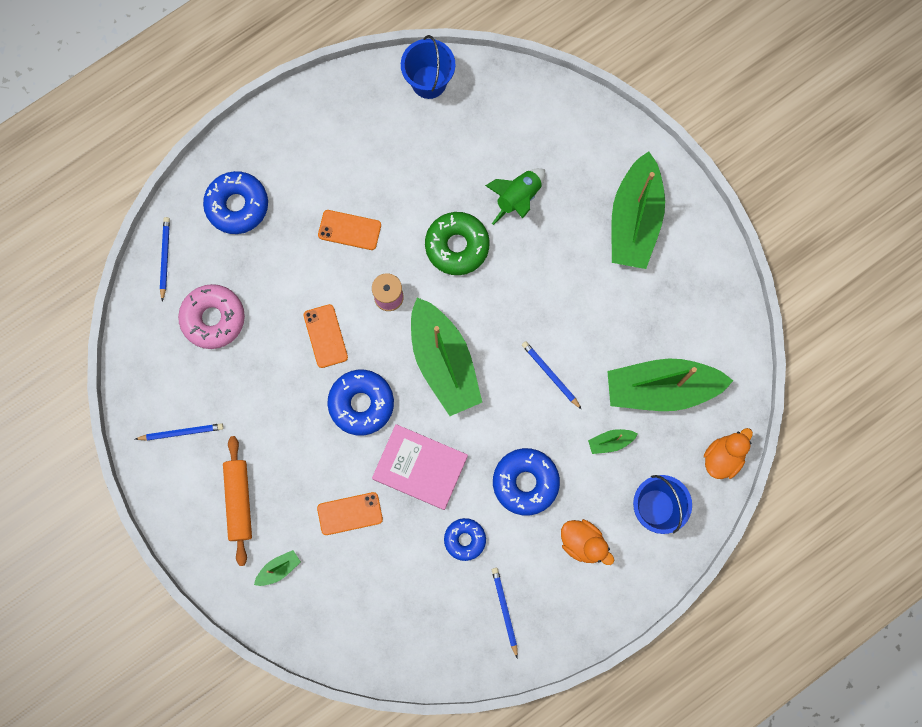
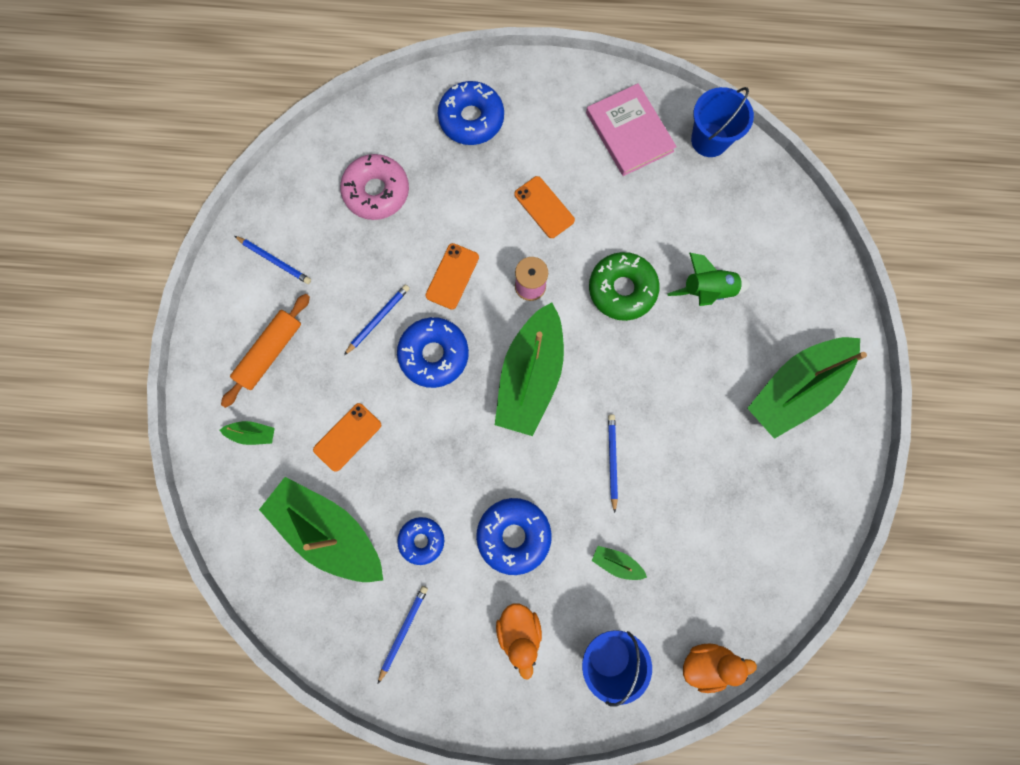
camera: 40 degrees right, 0 degrees up
blue pencil [160,217,170,302] -> blue pencil moved to [344,285,410,355]
orange phone [317,492,383,535] -> orange phone turned 75 degrees counterclockwise [313,403,381,472]
pink book [372,424,468,510] -> pink book moved to [586,83,677,176]
green boat [607,358,733,411] -> green boat moved to [259,477,383,582]

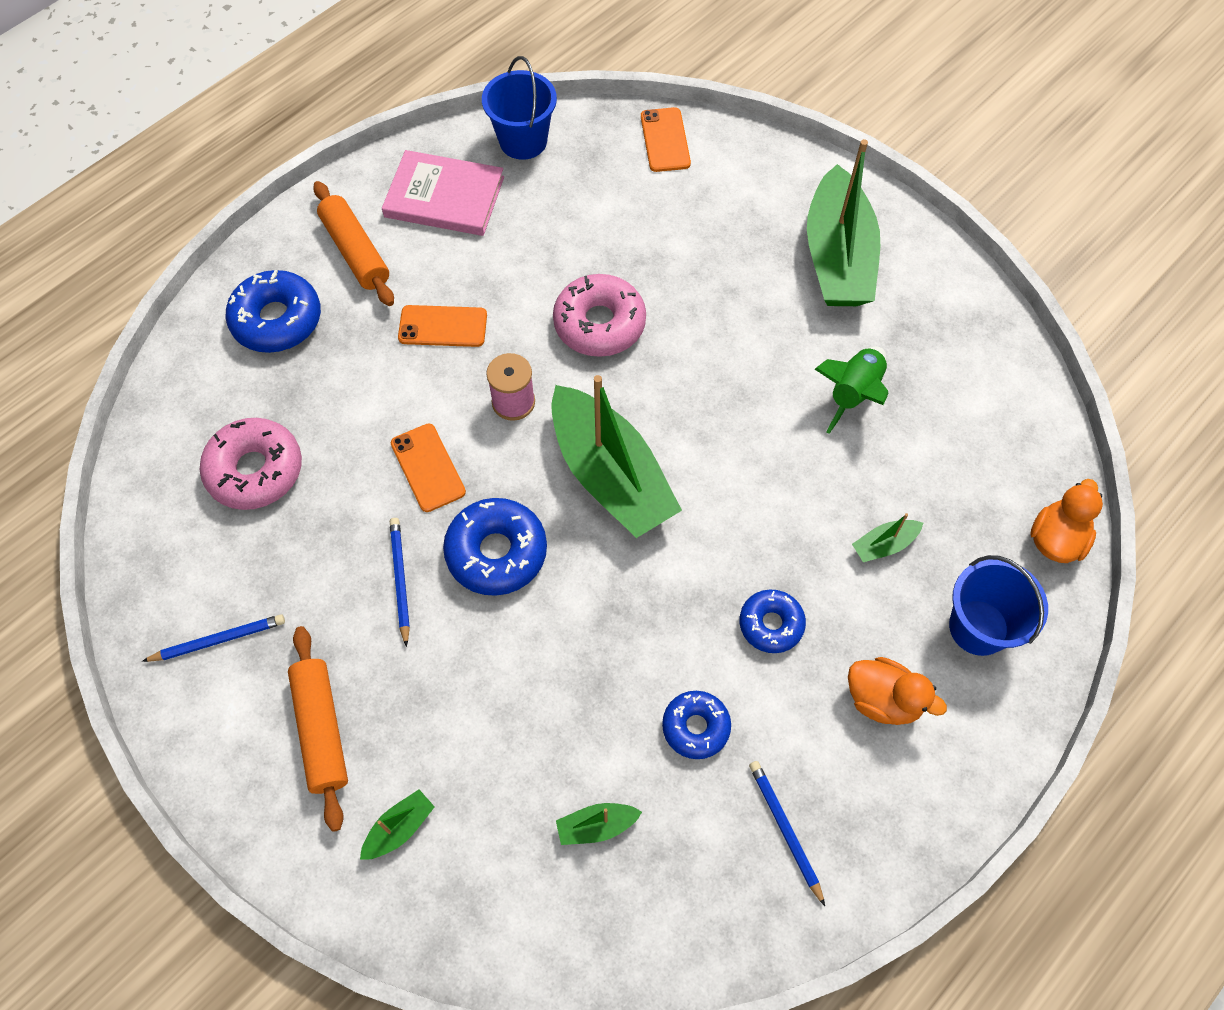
camera: 50 degrees left, 15 degrees down
green boat [259,477,383,582] -> green boat [556,803,642,845], size x0.40
orange phone [313,403,381,472] -> orange phone moved to [641,107,691,172]
blue donut [476,498,552,575] -> blue donut [740,589,806,653], size x0.62
green donut [589,252,660,321] -> pink donut [553,274,646,357]
blue pencil [608,414,618,513] -> none
green rocket [667,252,751,306] -> green rocket moved to [814,346,888,434]
none -> orange rolling pin [313,181,394,306]

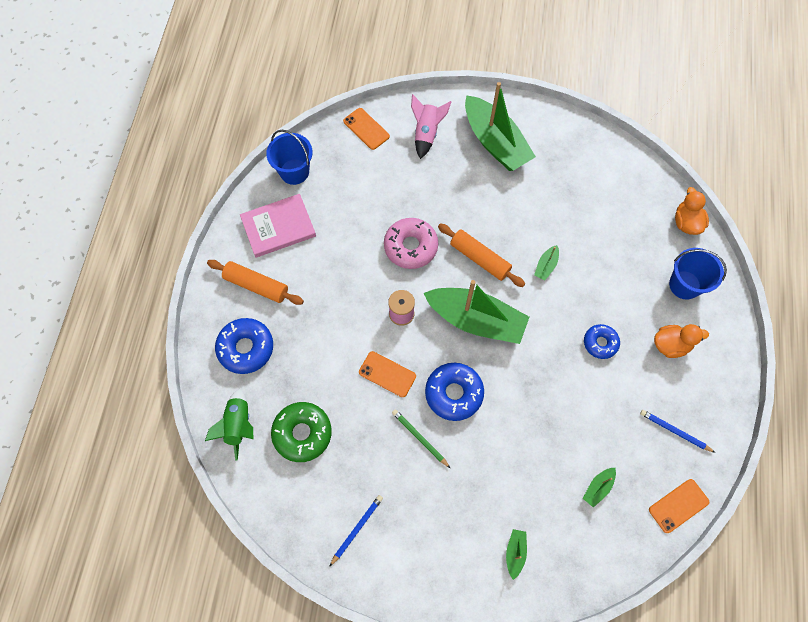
camera: 35 degrees left, 5 degrees up
pink donut [200,418,302,510] -> green donut [271,402,332,462]
orange rolling pin [288,626,348,832] -> orange rolling pin moved to [438,223,525,287]
blue pencil [390,518,410,647] -> green pencil [392,409,450,468]
orange phone [398,305,487,347] -> orange phone moved to [649,479,709,533]
blue donut [662,691,731,759] -> none
green rocket [814,346,888,434] -> green rocket moved to [205,389,253,461]
green boat [852,513,923,562] -> green boat moved to [534,245,559,280]
none -> pink rocket [411,94,451,159]

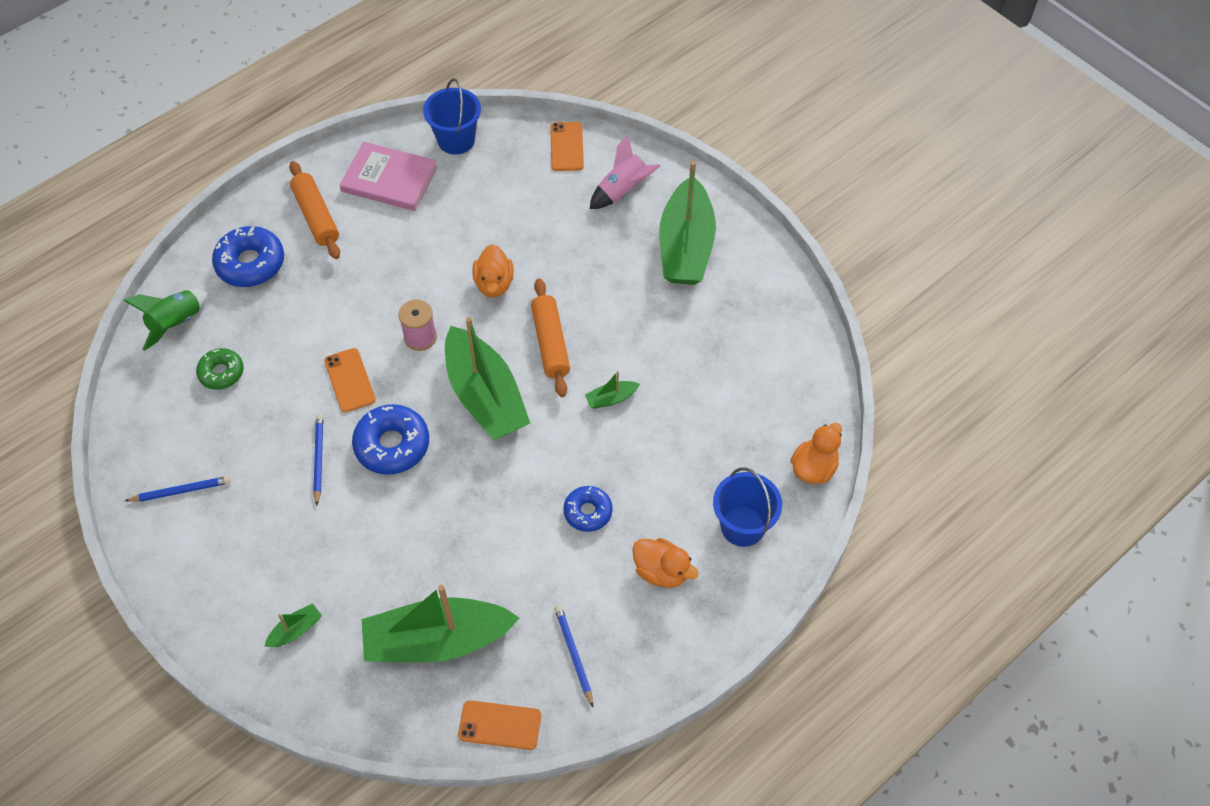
camera: 40 degrees right, 10 degrees down
green donut [271,402,332,462] -> green donut [196,348,244,390], size x0.62
pink donut [384,218,438,269] -> orange duck [472,244,514,297]
green pencil [392,409,450,468] -> blue pencil [313,414,323,506]
green boat [583,468,616,508] -> green boat [362,585,519,663], size x2.49

